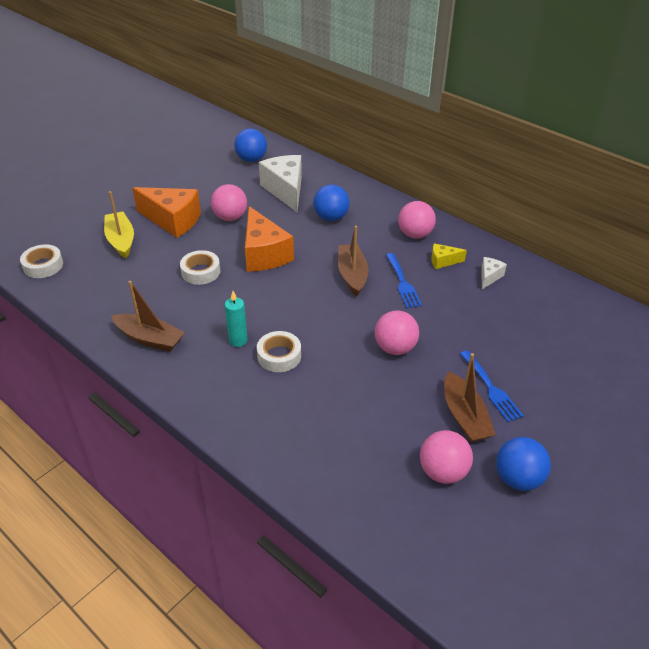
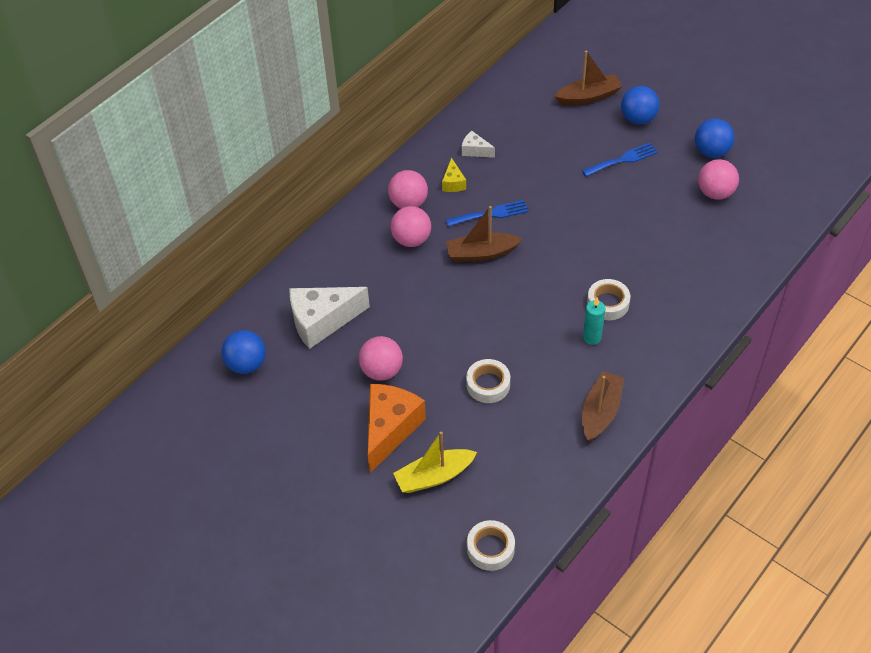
camera: 90 degrees left, 10 degrees up
orange cheese [245,206,294,272] -> none
blue ball [313,184,350,221] -> blue ball moved to [621,86,659,124]
pink ball [375,310,419,355] -> pink ball moved to [390,206,431,247]
brown boat [444,353,496,442] -> brown boat moved to [554,50,623,105]

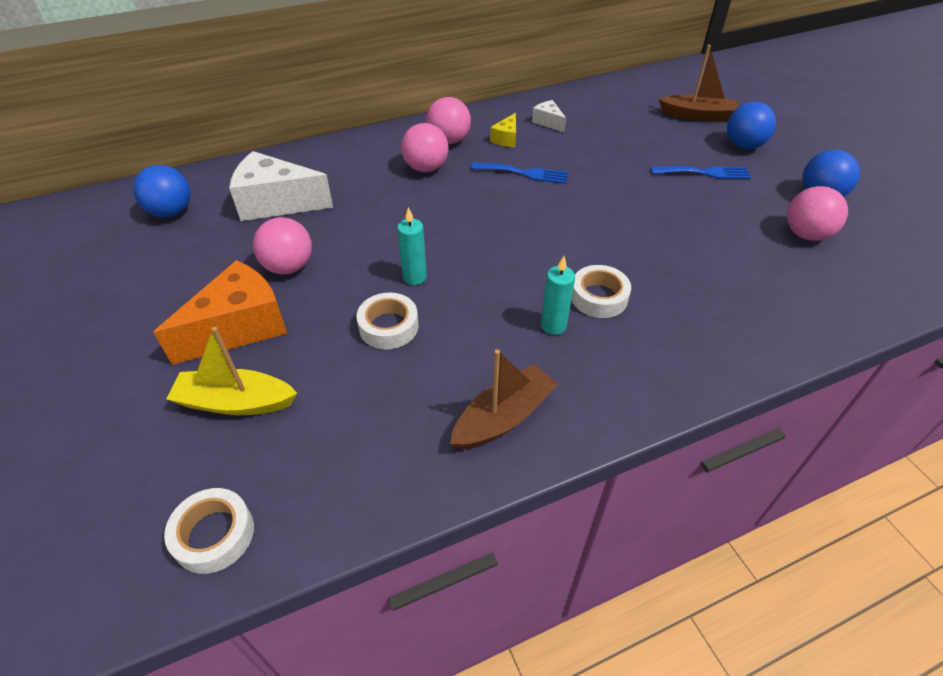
camera: 25 degrees right, 5 degrees down
brown boat [446,206,522,262] -> none
none -> turquoise candle [397,207,427,285]

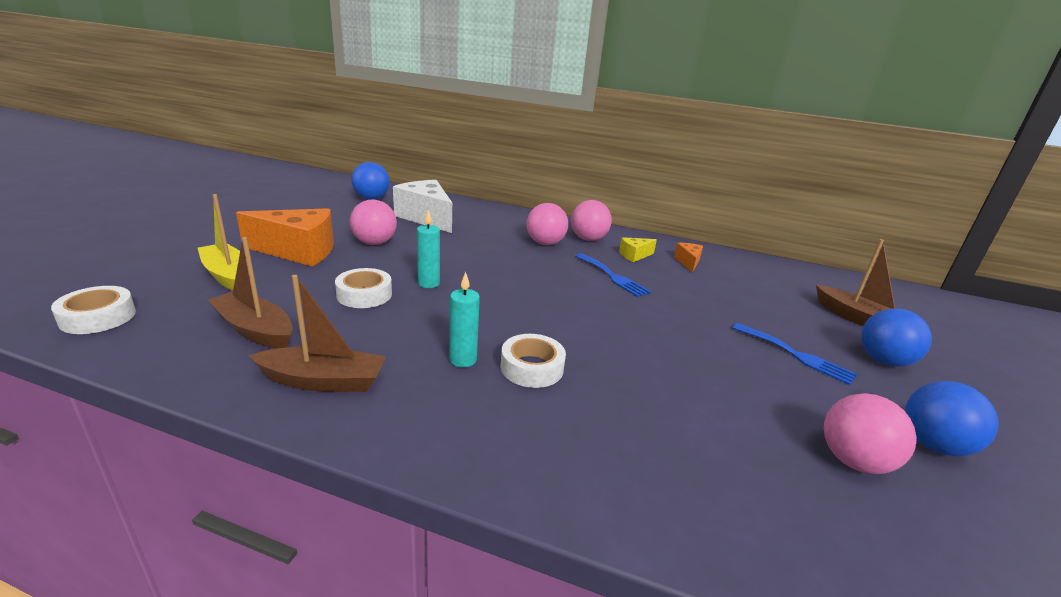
camera: 40 degrees right, 20 degrees down
white cheese [532,100,566,133] -> orange cheese [674,243,703,273]
none -> brown boat [208,237,293,349]

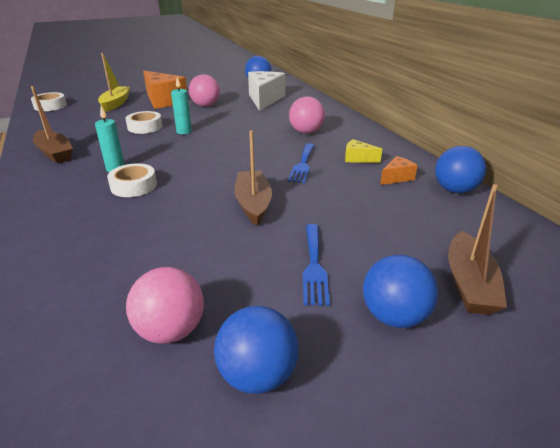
camera: 50 degrees right, 5 degrees up
brown boat [208,237,293,349] -> brown boat moved to [234,130,272,226]
pink ball [571,200,612,241] -> none
none -> blue ball [435,146,486,193]

